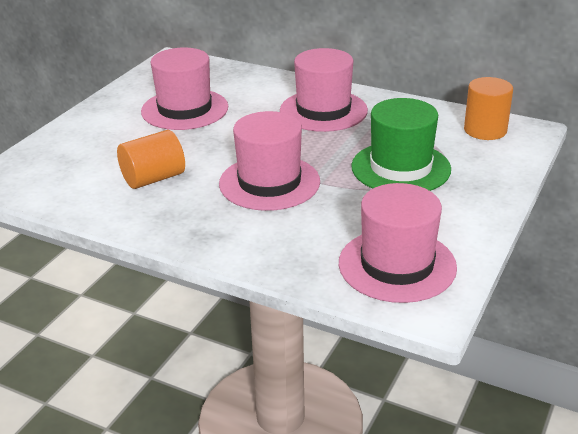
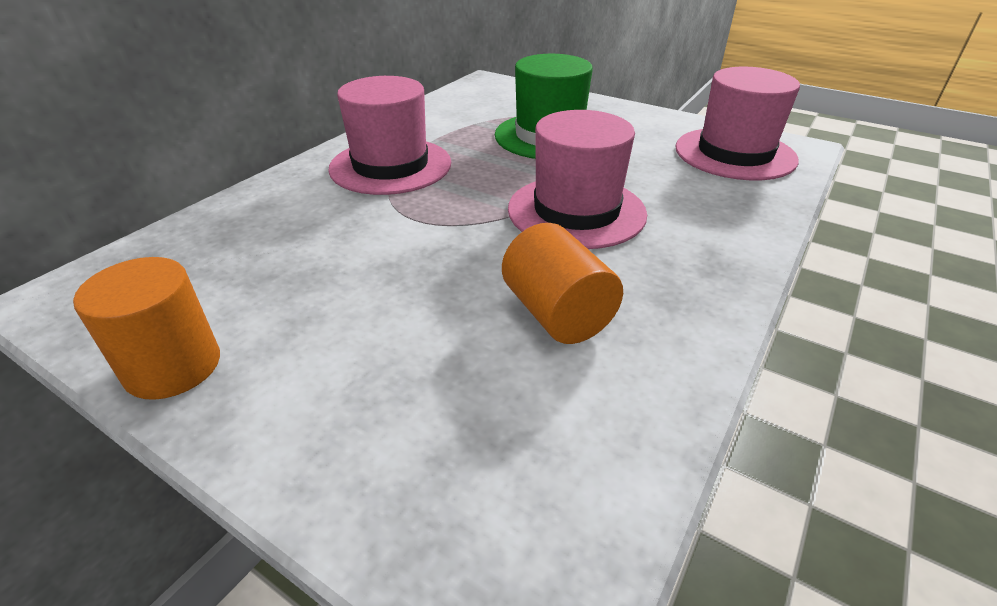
camera: 85 degrees left, 5 degrees up
pink hat [141,47,228,130] -> none
orange cylinder [464,77,513,140] -> orange cylinder moved to [73,257,220,400]

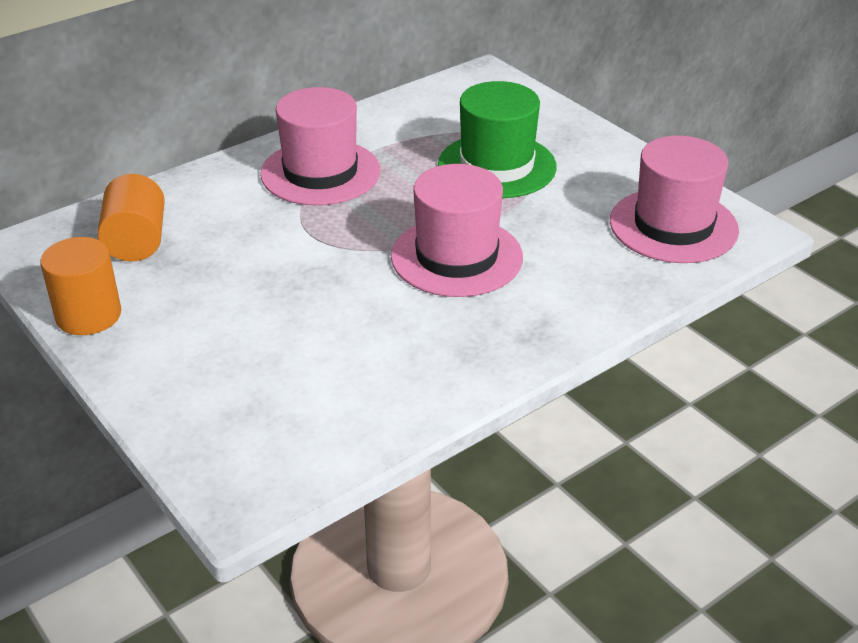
camera: 20 degrees right, 0 degrees up
orange cylinder [502,223,623,344] -> orange cylinder moved to [98,174,165,262]

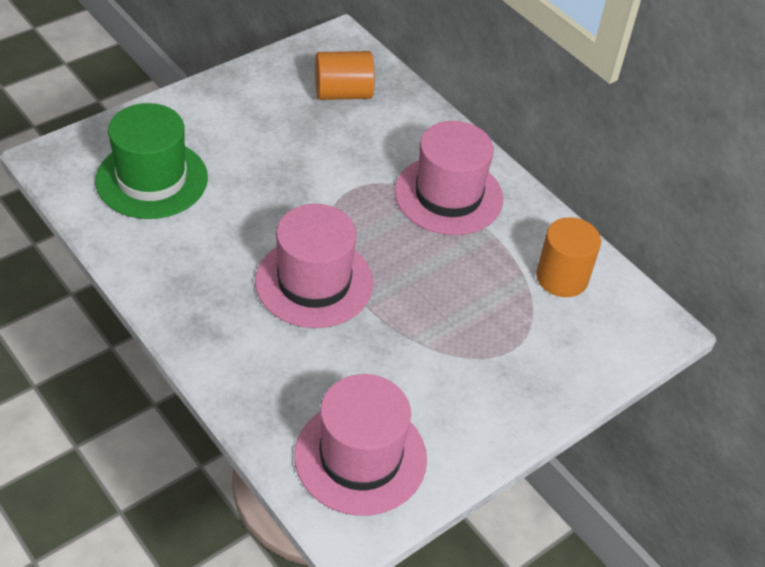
camera: 85 degrees right, 10 degrees up
orange cylinder [40,237,121,335] -> orange cylinder moved to [536,217,601,297]
green hat [438,81,557,198] -> green hat moved to [95,103,208,219]

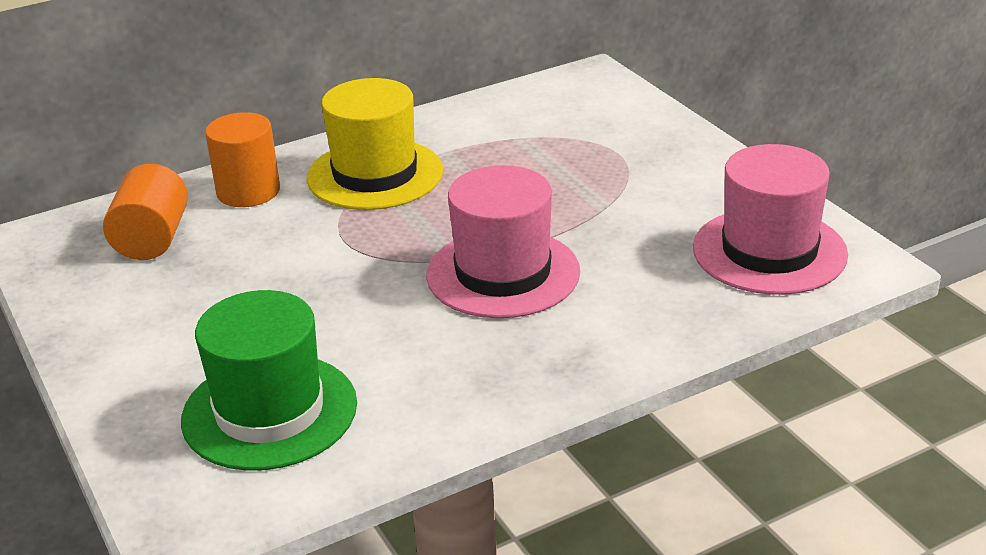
camera: 75 degrees left, 15 degrees down
pink hat [395,121,503,235] -> yellow hat [307,78,443,210]
orange cylinder [536,217,601,297] -> orange cylinder moved to [205,112,280,207]

